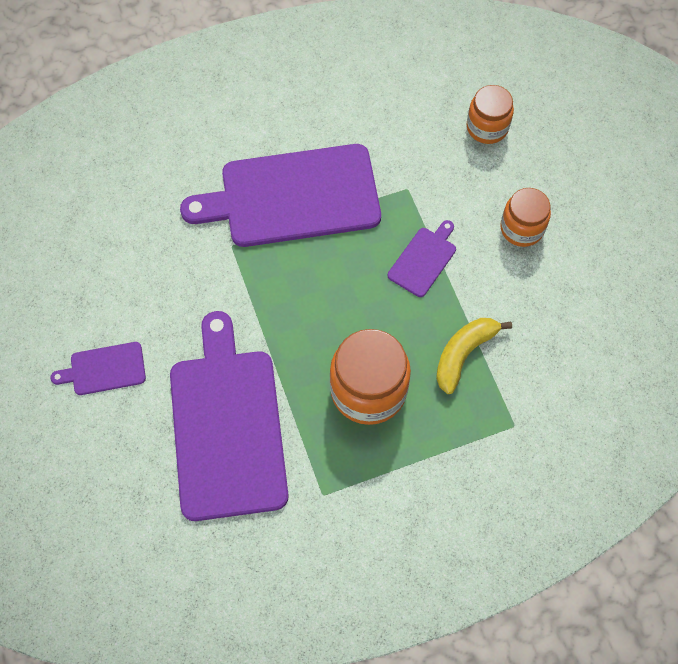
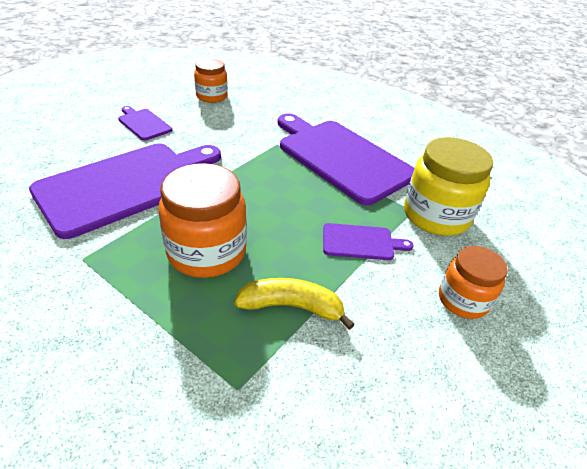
camera: 55 degrees right, 25 degrees down
orange jar [467,85,514,144] -> orange jar moved to [194,58,228,103]
none -> yellow jar [404,137,493,236]

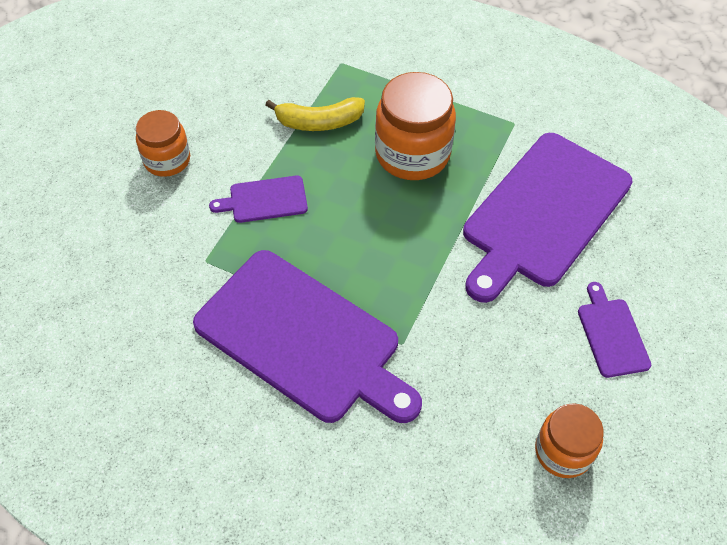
camera: 170 degrees right, 15 degrees up
purple cutting board [118,106,172,141] -> purple cutting board turned 135 degrees counterclockwise [578,282,651,378]
yellow jar [404,137,493,236] -> none

